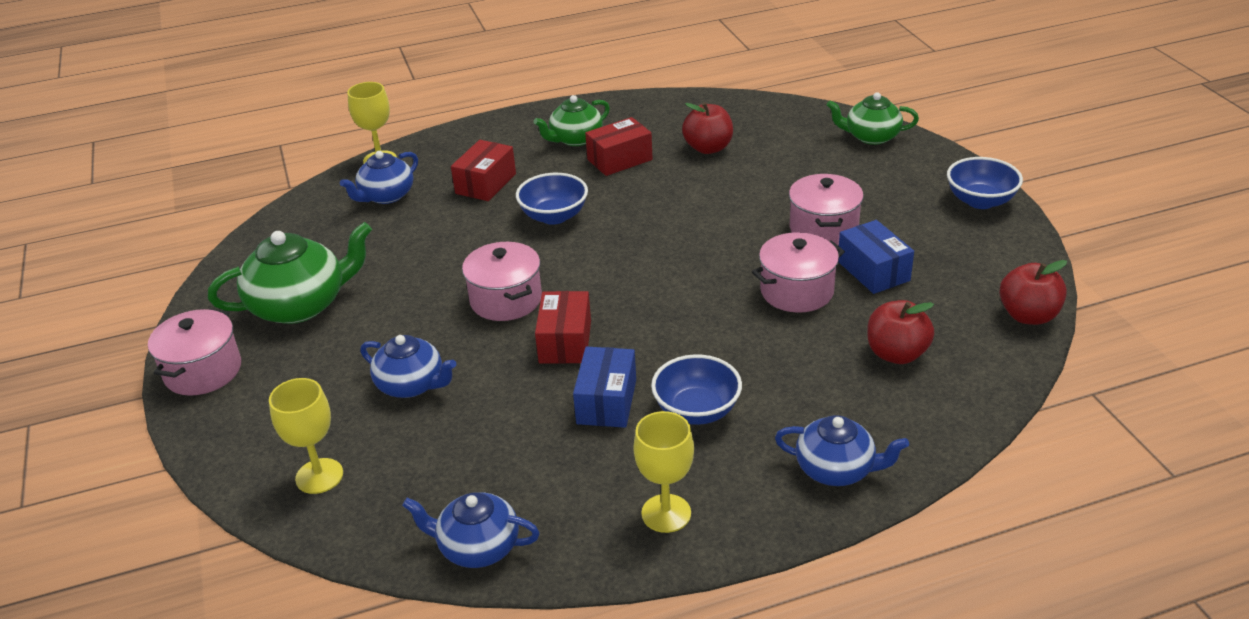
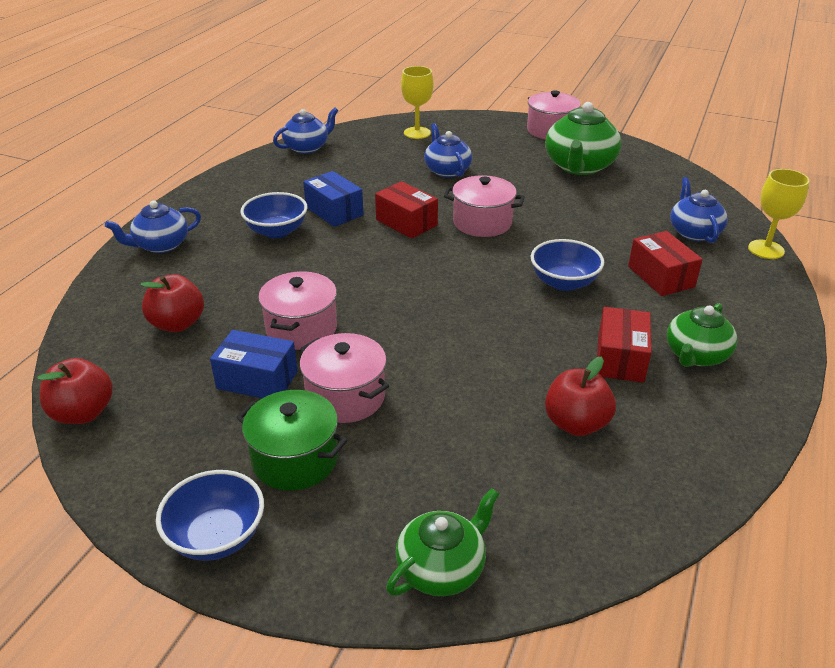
camera: 130 degrees right, 0 degrees up
blue teapot [360,335,456,398] -> blue teapot turned 90 degrees clockwise [424,123,472,177]
green teapot [534,95,610,146] -> green teapot turned 150 degrees counterclockwise [667,303,737,367]
yellow goblet [633,411,694,533] -> none
none -> green pot [236,390,347,491]

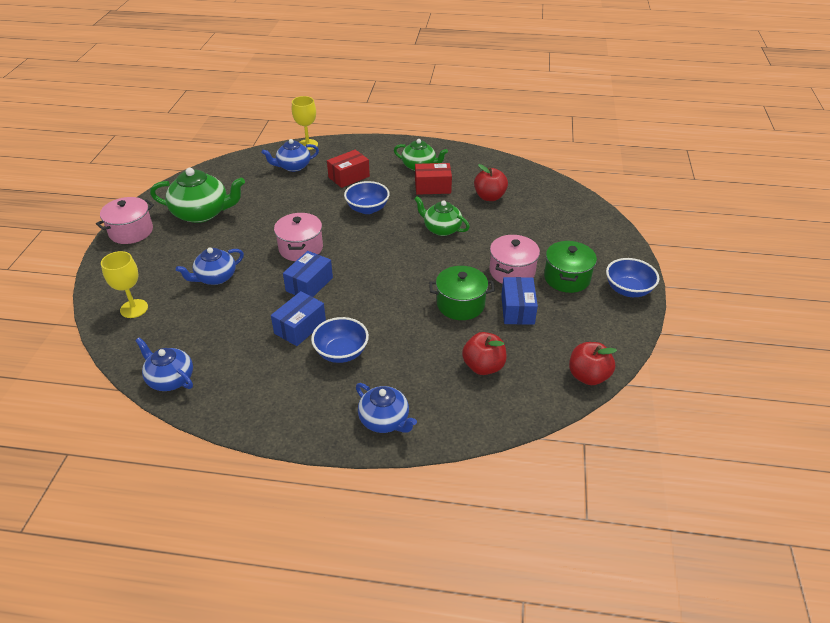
camera: 105 degrees left, 5 degrees up
pink pot [258,271,337,350] -> green pot [429,266,495,320]
red box [375,181,438,239] -> blue box [283,251,333,297]
green teapot [386,488,499,596] -> green teapot moved to [414,196,470,236]

